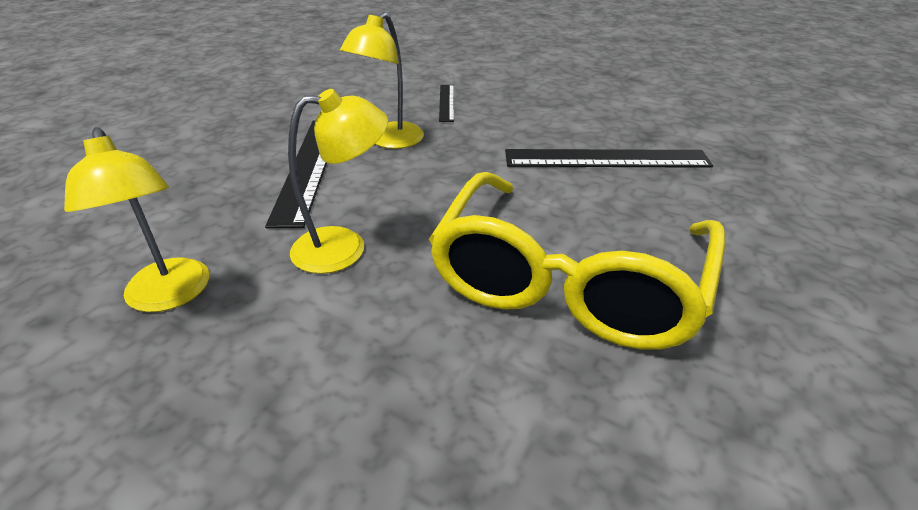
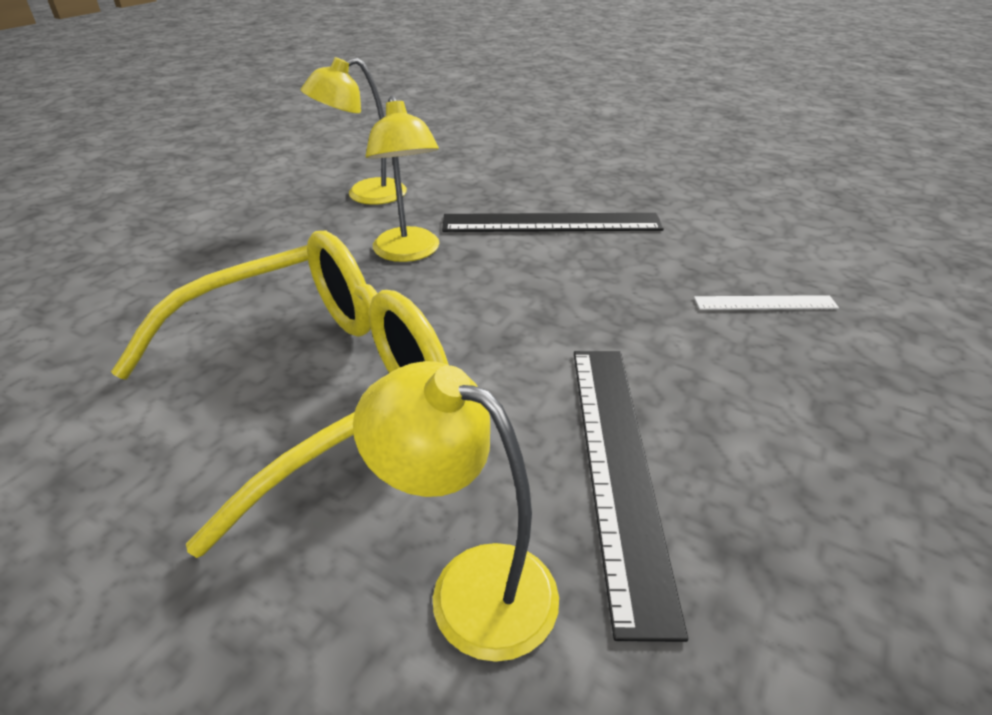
camera: 90 degrees right, 0 degrees up
yellow lamp [340,12,424,149] -> yellow lamp moved to [353,361,559,662]
yellow glasses [429,172,725,349] -> yellow glasses turned 120 degrees clockwise [111,231,449,558]
black ruler [439,85,454,122] -> white ruler [694,295,839,310]

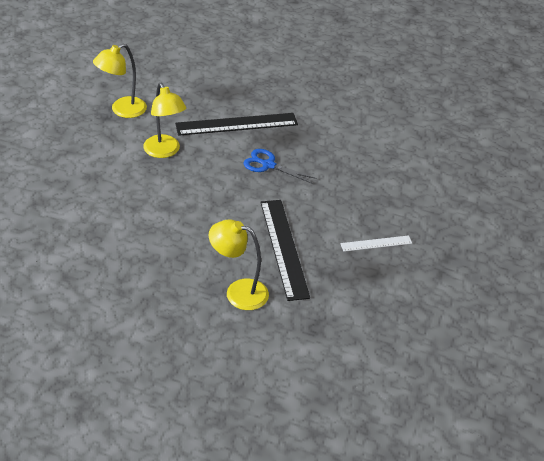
camera: 15 degrees left, 5 degrees up
yellow glasses [111,231,449,558] -> none
white ruler [694,295,839,310] -> white ruler moved to [340,235,412,252]
none -> blue scissors [243,149,317,184]

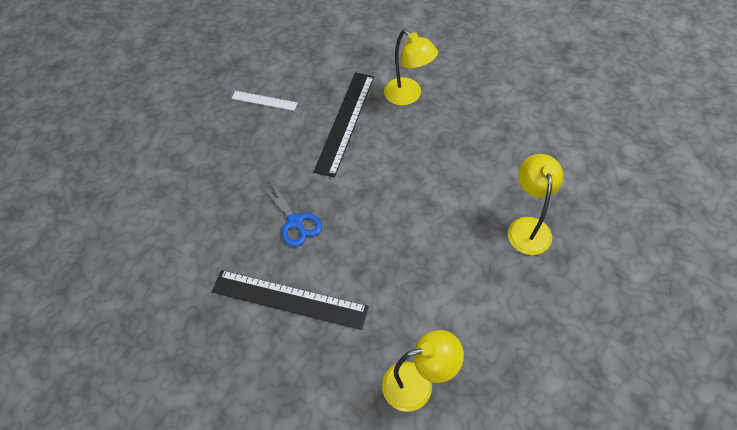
camera: 145 degrees left, 15 degrees up
yellow lamp [143,83,186,158] -> yellow lamp moved to [508,154,563,255]

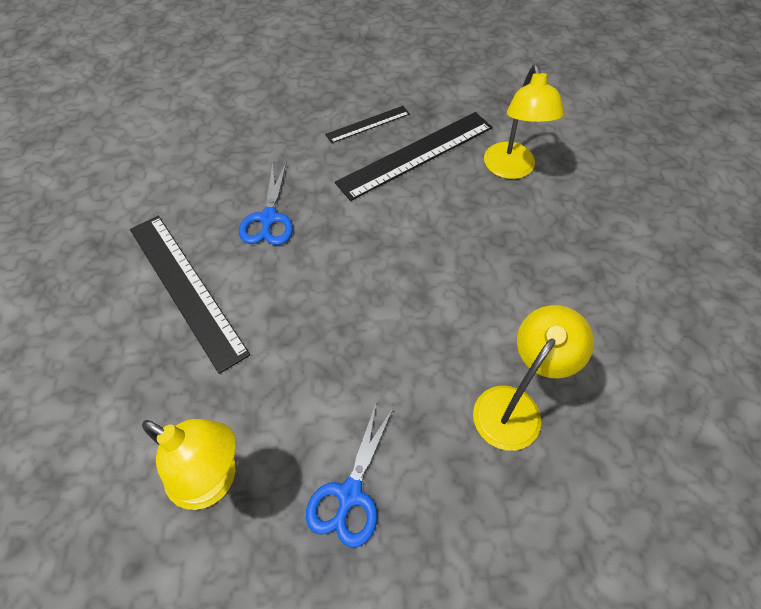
camera: 35 degrees right, 0 degrees up
white ruler [231,91,298,111] -> none
none -> blue scissors [306,401,393,548]
none -> black ruler [325,106,410,143]

